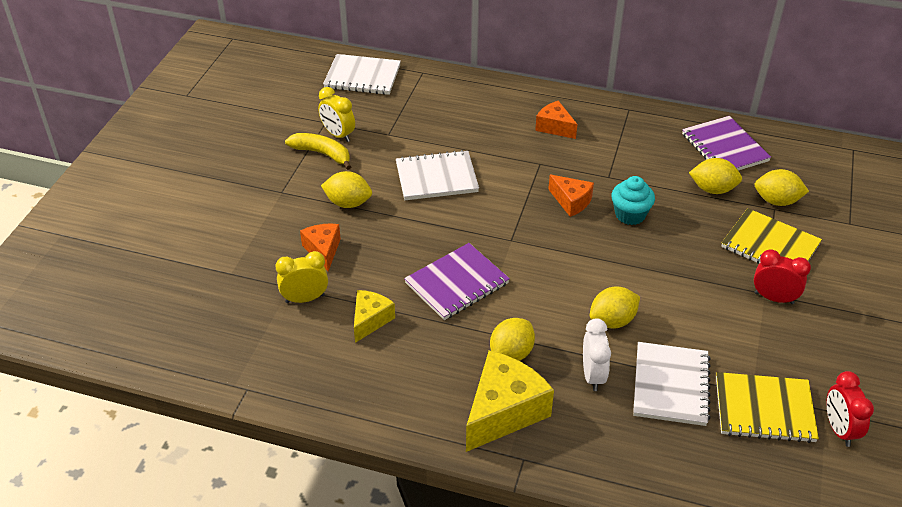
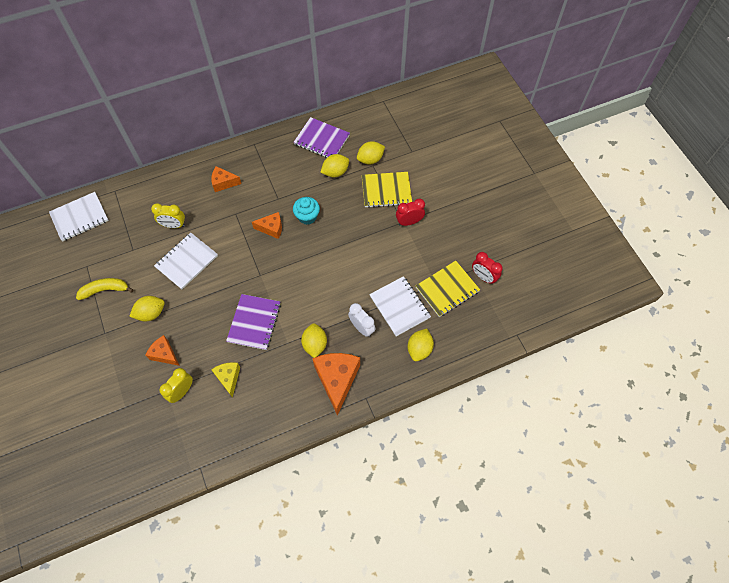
camera: 40 degrees left, 20 degrees up
yellow clock [318,87,355,142] -> yellow clock moved to [151,203,185,228]
yellow cheese [466,350,554,452] -> orange cheese [312,353,360,416]
yellow lemon [590,287,640,328] -> yellow lemon moved to [408,328,434,361]

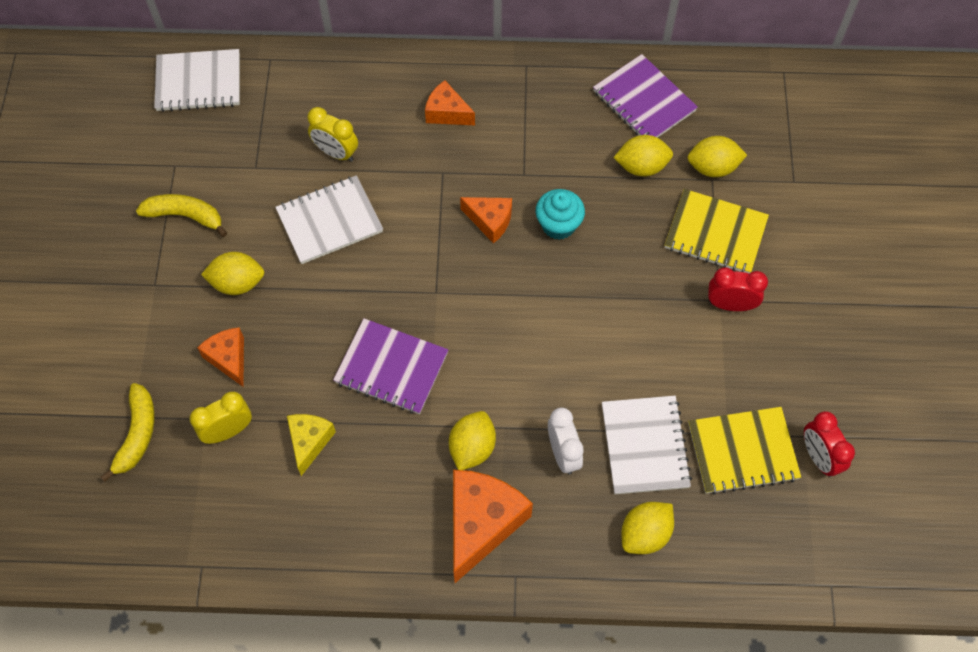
camera: 25 degrees right, 0 degrees up
purple notebook [226,294,281,350] -> purple notebook turned 75 degrees clockwise [333,318,448,414]
none -> yellow banana [101,383,155,482]

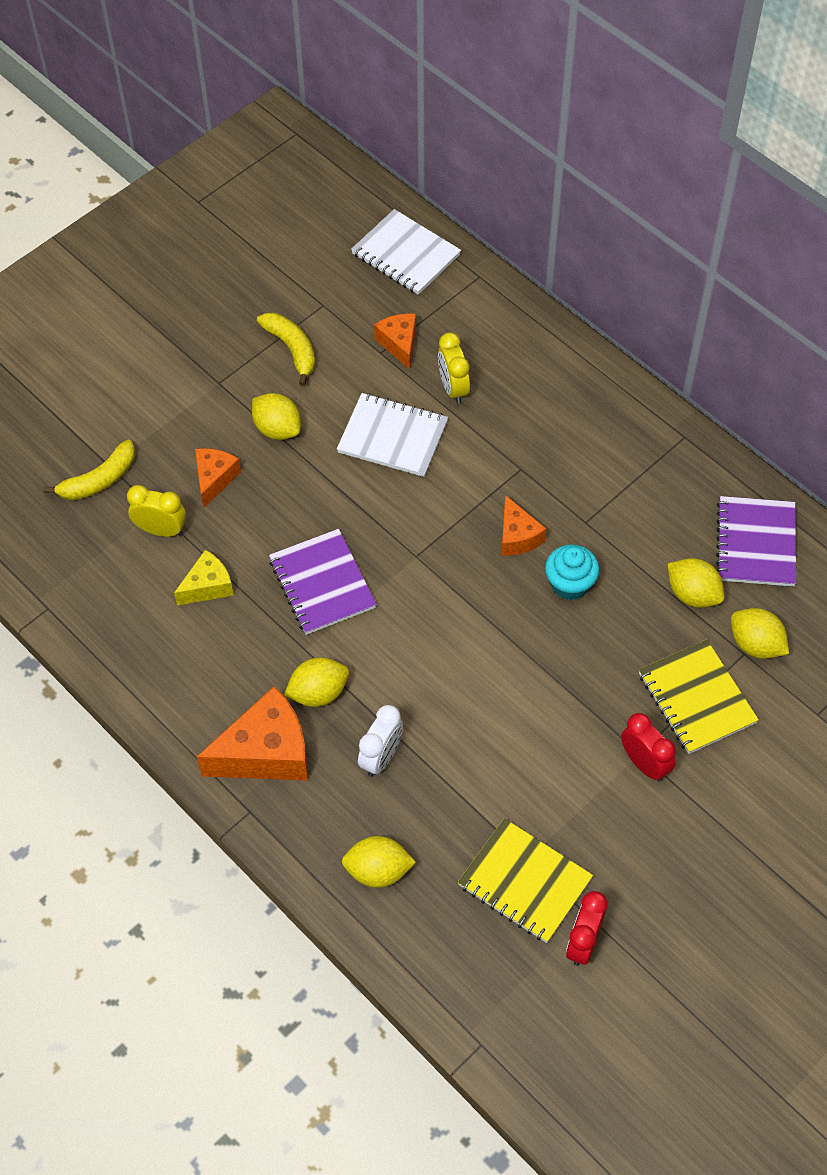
camera: 45 degrees right, 5 degrees down
orange cheese [425,80,475,125] -> orange cheese moved to [374,313,416,370]
white notebook [602,396,692,494] -> none

